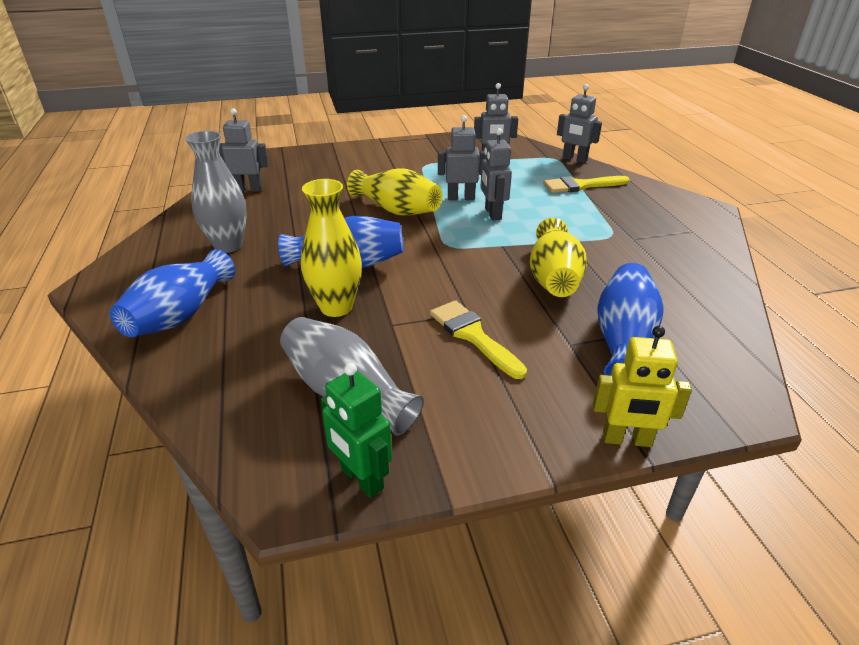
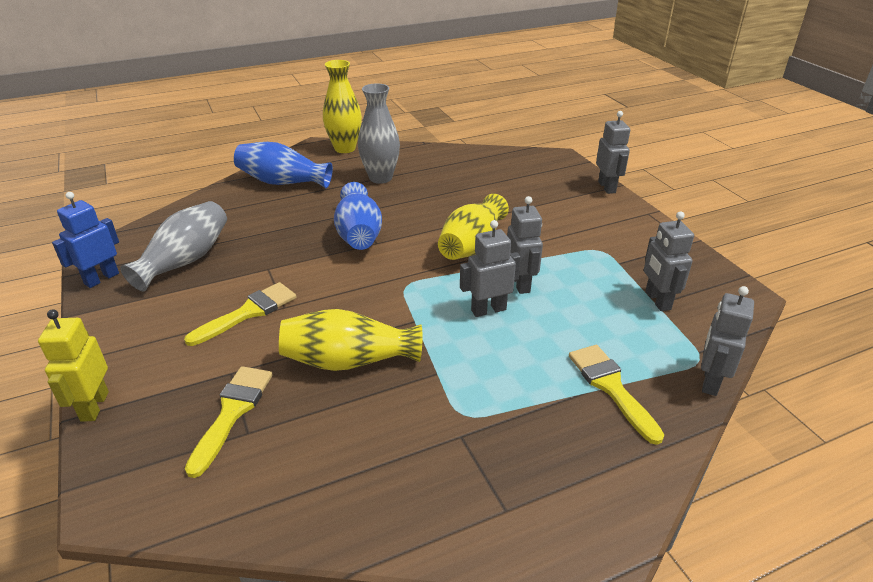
camera: 80 degrees right, 0 degrees up
grey robot [219,108,269,192] -> grey robot moved to [596,111,630,194]
yellow vase [301,179,362,317] -> yellow vase moved to [323,60,362,153]
green robot [321,363,392,498] -> blue robot [52,192,119,288]
blue vase [597,263,663,376] -> yellow brush [185,366,273,478]

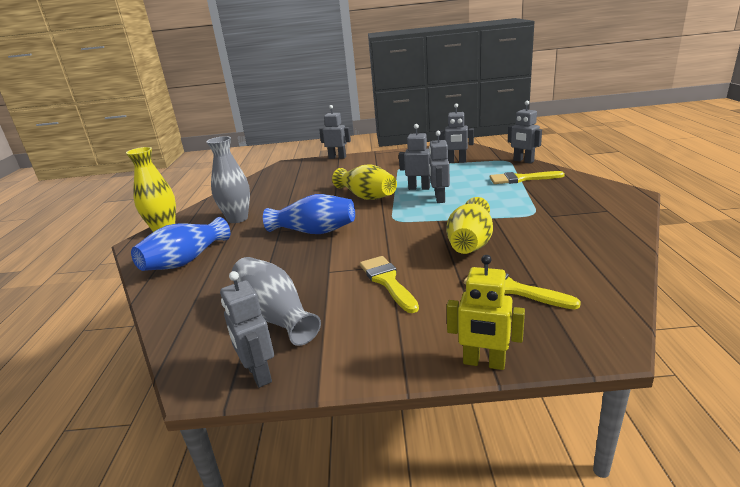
camera: 65 degrees left, 10 degrees down
blue robot [52,192,119,288] -> grey robot [220,271,274,388]

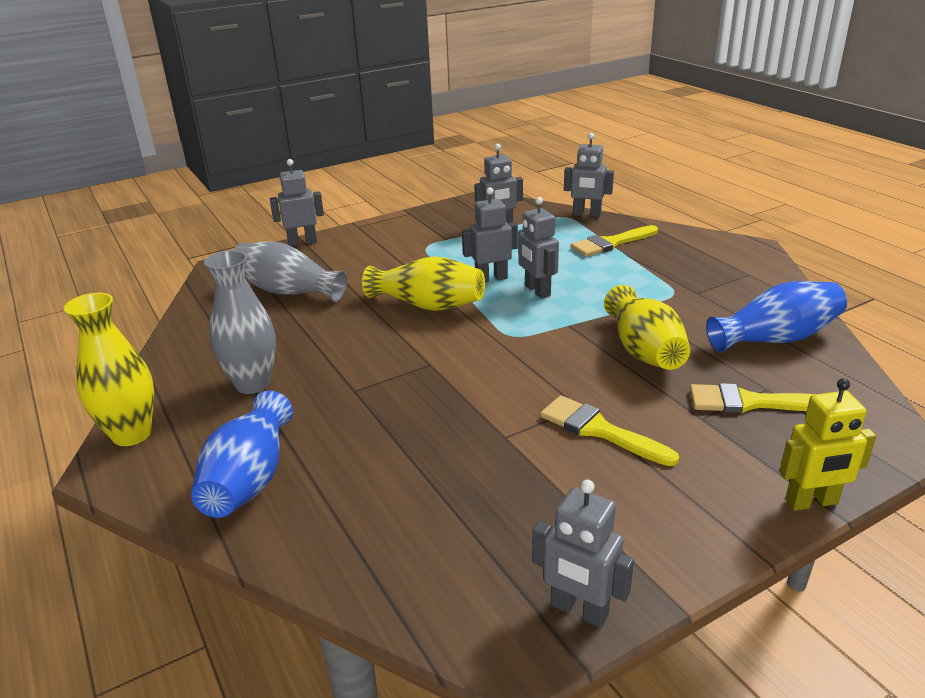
camera: 30 degrees left, 5 degrees up
grey vase [232,257,321,346] -> grey vase moved to [234,241,347,302]
blue vase [263,194,355,234] -> blue vase moved to [706,281,847,353]

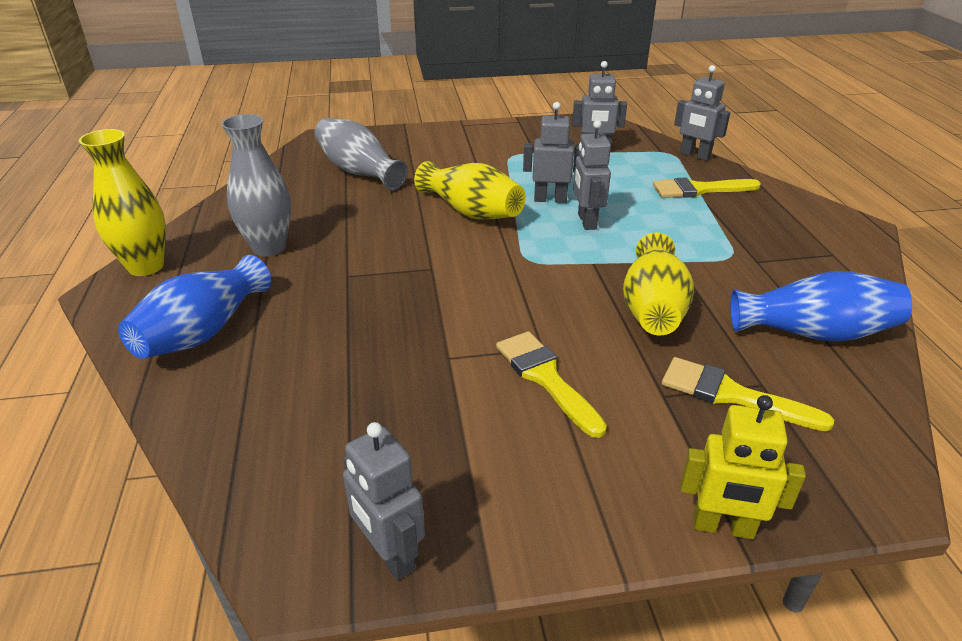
camera: 20 degrees right, 5 degrees up
grey robot [270,159,324,246] -> none

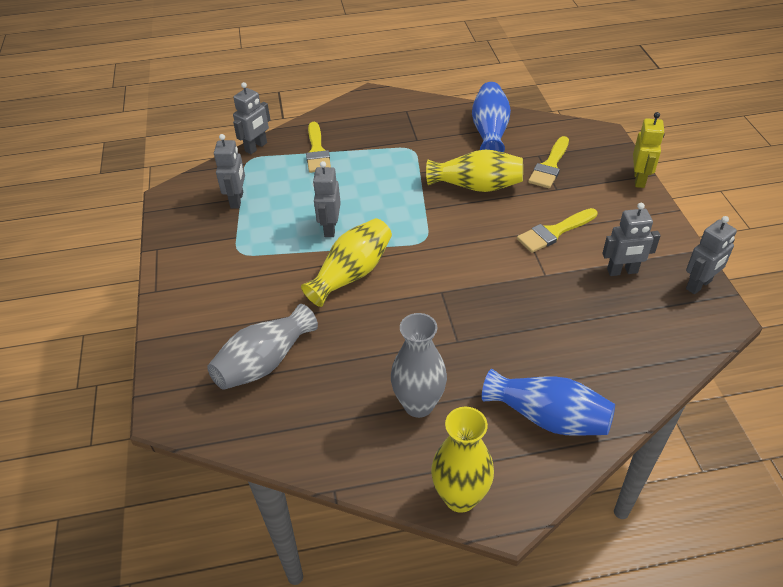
camera: 90 degrees left, 10 degrees up
grey robot [573,120,611,230] -> grey robot moved to [602,203,661,276]

